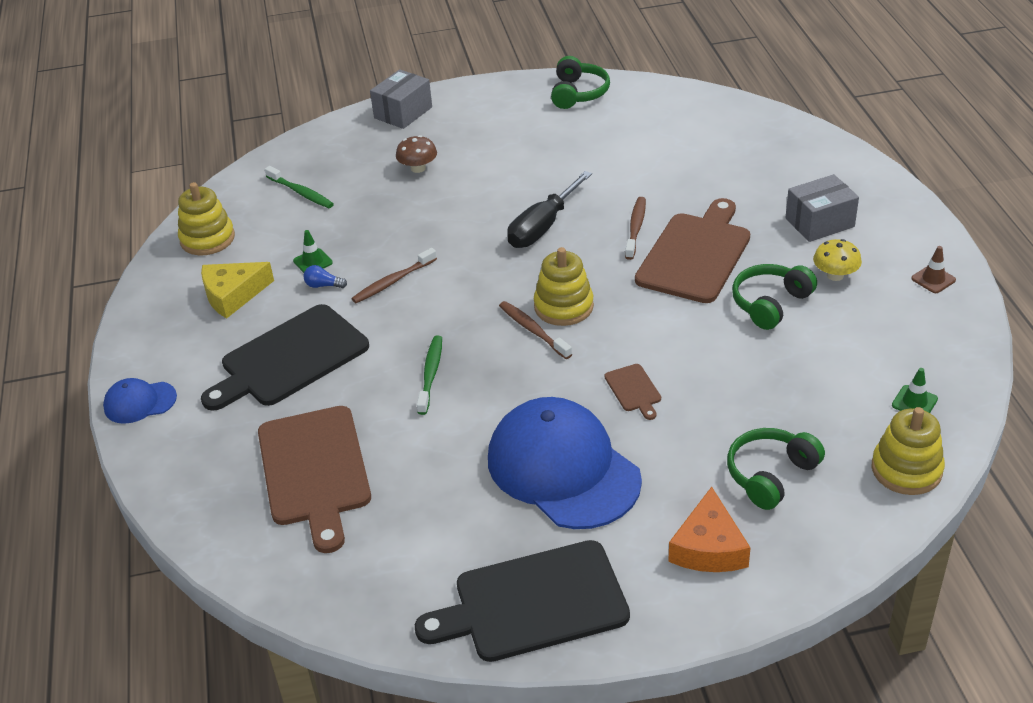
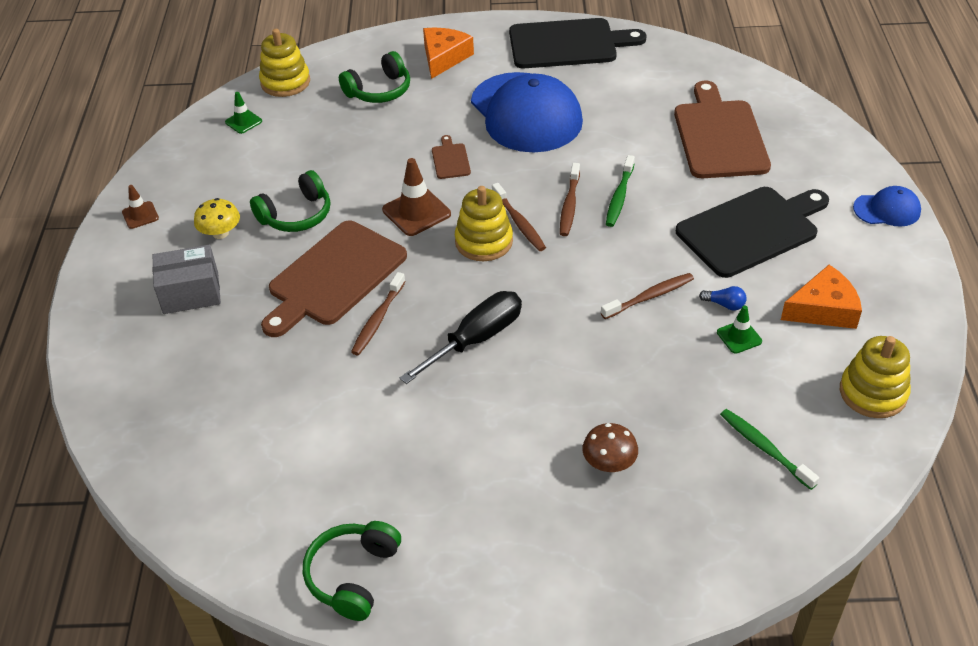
camera: 170 degrees left, 5 degrees up
yellow cheese [201,262,274,318] -> orange cheese [781,265,862,329]
grey box [370,69,432,129] -> none
none -> brown traffic cone [382,158,451,236]
none -> brown toothbrush [560,163,580,236]

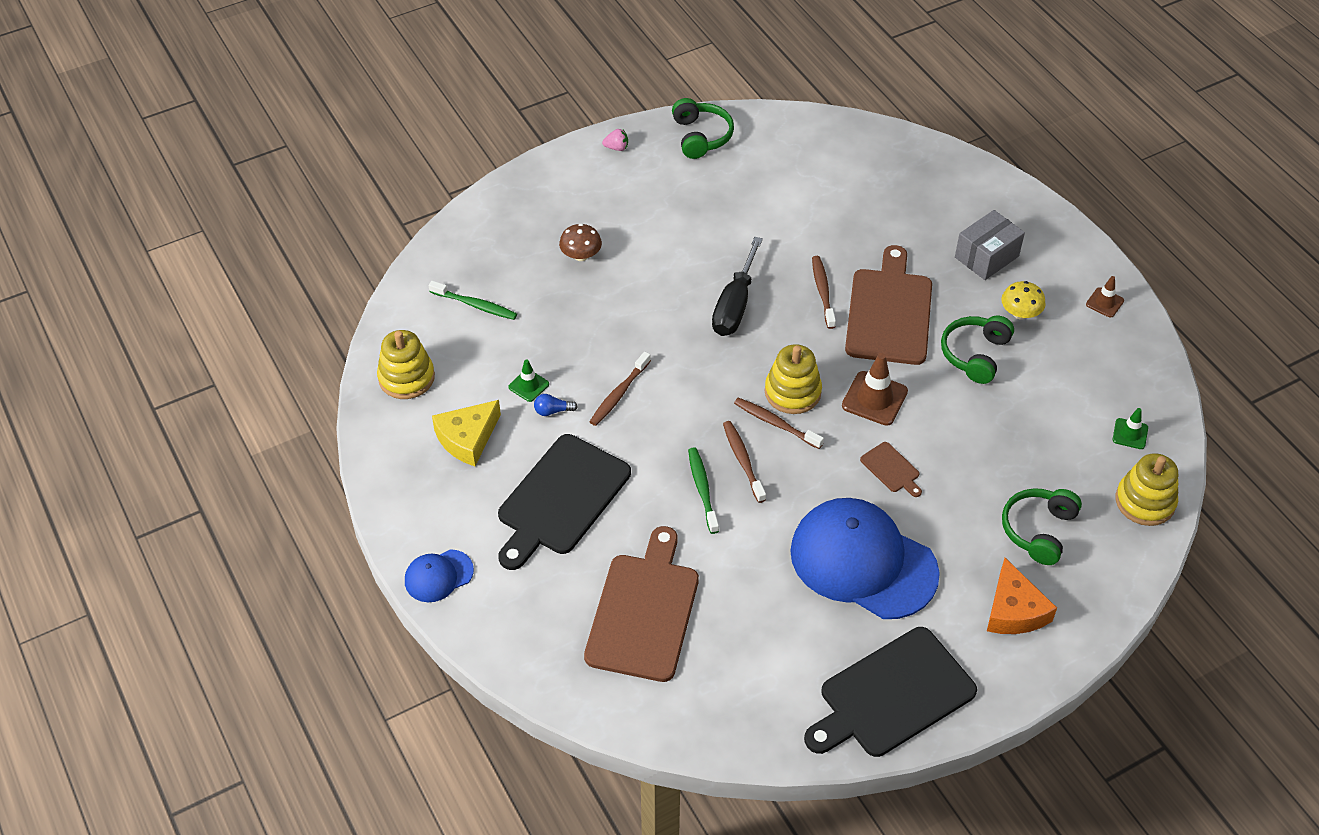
camera: 150 degrees right, 5 degrees up
brown cutting board [674,80,771,178] -> brown cutting board turned 135 degrees counterclockwise [584,526,699,682]
orange cheese [781,265,862,329] -> yellow cheese [432,400,501,466]
none -> pink strawberry [602,129,628,151]

